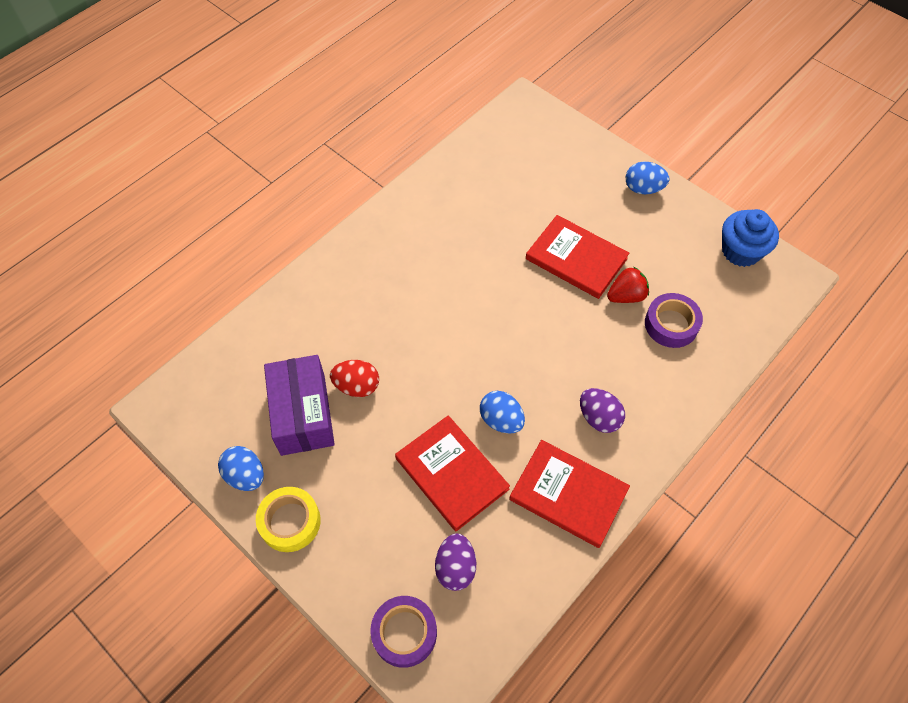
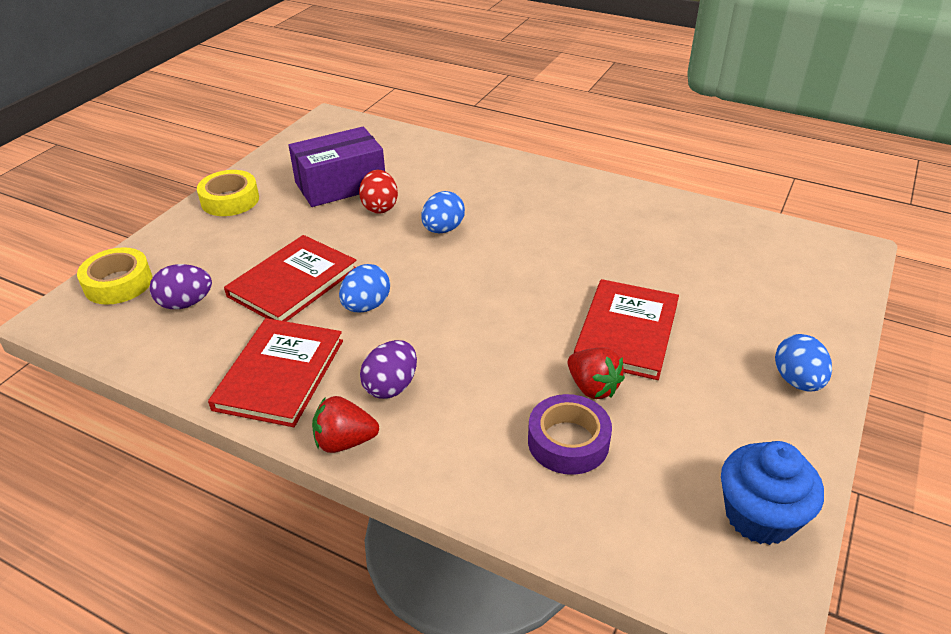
camera: 75 degrees right, 20 degrees down
blue egg [218,446,264,491] -> blue egg moved to [422,191,465,233]
purple tape [370,596,437,668] -> yellow tape [77,247,152,305]
none -> red strawberry [312,396,379,453]

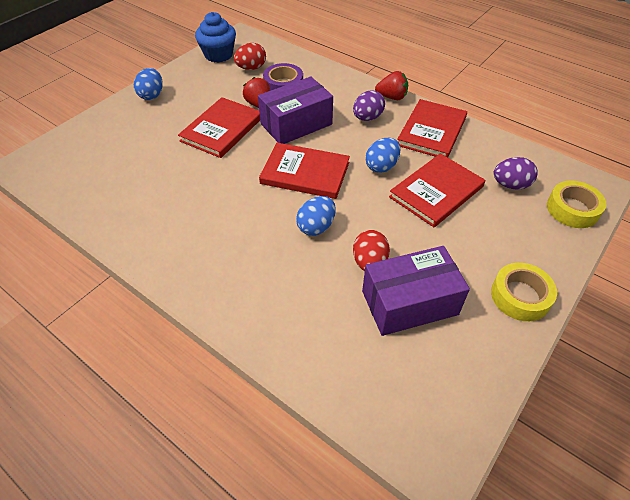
camera: 170 degrees left, 10 degrees up
none -> red egg [234,43,266,70]
none -> purple box [258,76,333,144]
none -> red book [259,143,350,199]

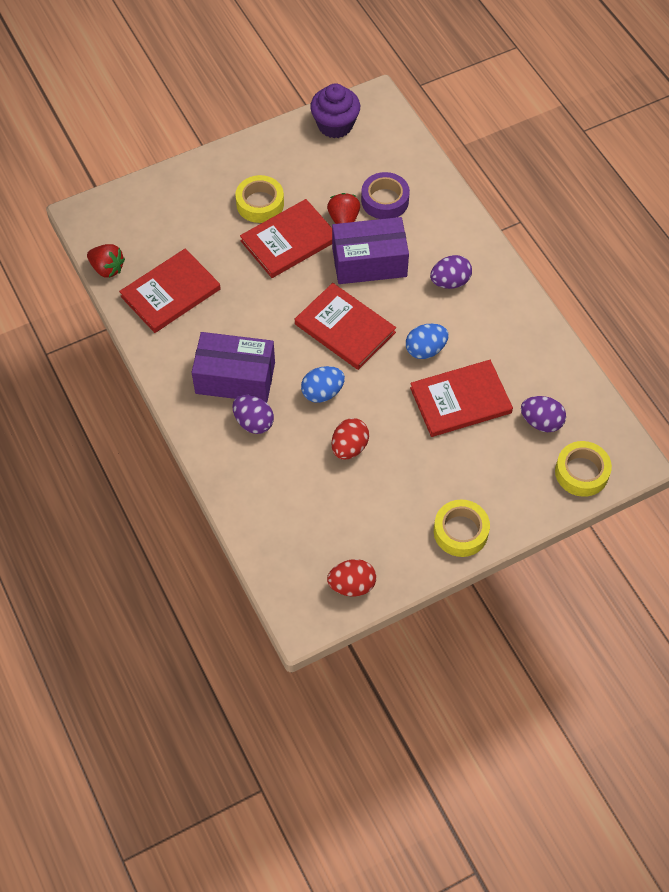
camera: 25 degrees right, 10 degrees up
blue egg [134,68,163,100] -> none
blue cupcake [195,12,236,63] -> purple cupcake [310,84,360,138]
red egg [234,43,266,70] -> red egg moved to [327,559,376,597]
purple box [362,246,470,336] -> purple box moved to [192,332,275,403]
red strawberry [375,71,408,100] -> red strawberry moved to [87,244,125,278]
red book [397,99,467,157] -> red book moved to [119,249,221,333]
none -> purple egg [232,395,274,434]
none -> yellow tape [235,175,284,223]

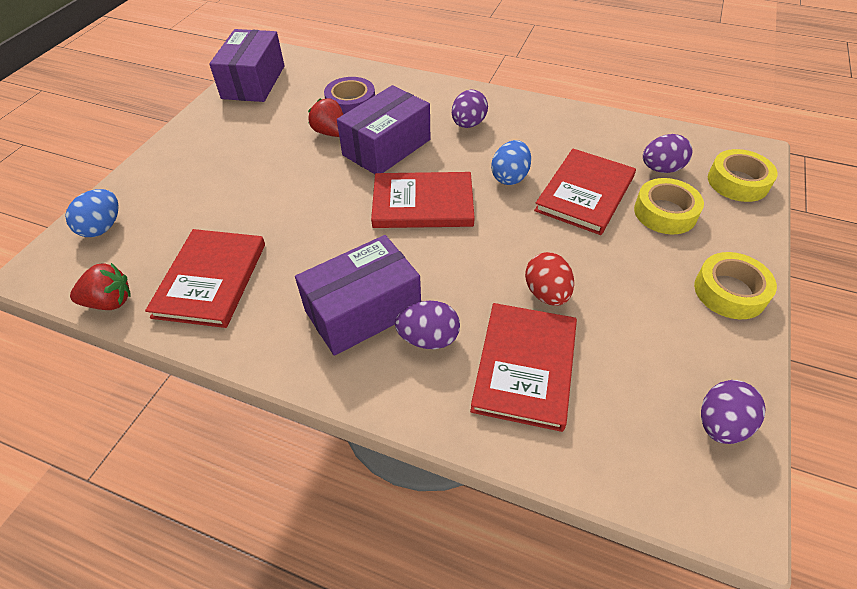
camera: 40 degrees left, 10 degrees down
yellow tape [235,175,284,223] -> yellow tape moved to [634,178,704,234]
red book [240,199,332,278] -> red book moved to [470,303,577,432]
blue egg [301,366,345,403] -> blue egg moved to [65,189,119,237]
purple cupcake [310,84,360,138] -> purple box [209,29,285,102]
red egg [327,559,376,597] -> purple egg [701,380,766,444]

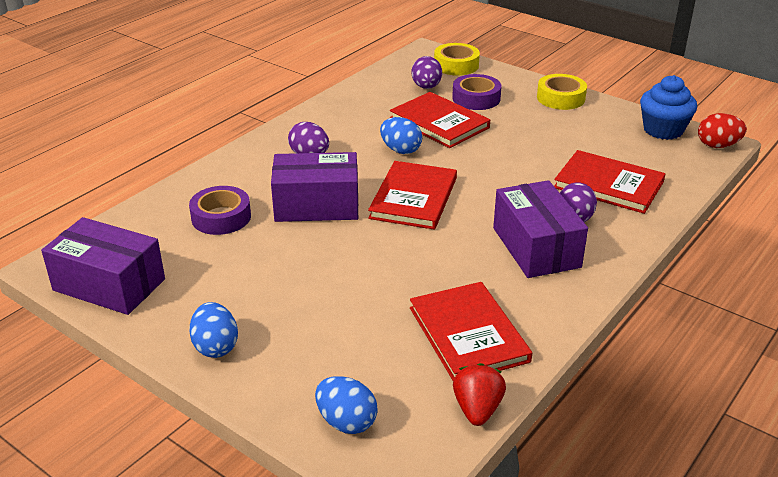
camera: 75 degrees left, 15 degrees down
red book [145,229,265,328] -> red book turned 45 degrees clockwise [410,282,532,381]
red strawberry [308,98,343,137] -> none
purple box [337,85,430,174] -> purple box turned 60 degrees counterclockwise [271,152,358,222]
red egg [525,252,574,306] -> red egg moved to [698,113,747,148]
yellow tape [634,178,704,234] -> purple tape [452,74,502,110]
purple egg [701,380,766,444] -> blue cupcake [640,75,697,140]
none -> blue egg [189,302,238,358]

